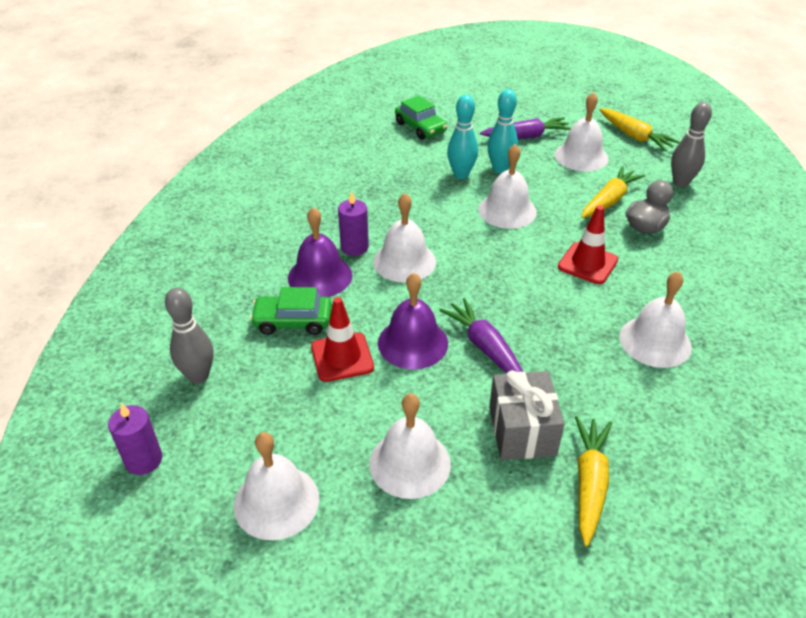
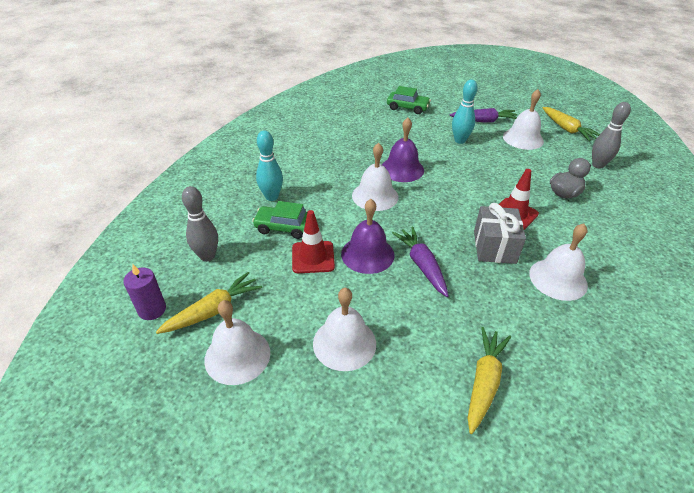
camera: 10 degrees right, 0 degrees up
purple bell [288,207,352,297] -> purple bell moved to [382,118,424,182]
purple candle [338,191,369,256] -> none
green car [395,95,447,140] -> green car turned 45 degrees counterclockwise [387,86,431,114]
turquoise bowling pin [447,94,478,179] -> turquoise bowling pin moved to [256,130,283,201]
white bell [478,144,537,229] -> none
grey gift [489,370,565,460] -> grey gift moved to [474,203,526,264]
yellow carrot [581,166,645,218] -> yellow carrot moved to [156,272,262,334]

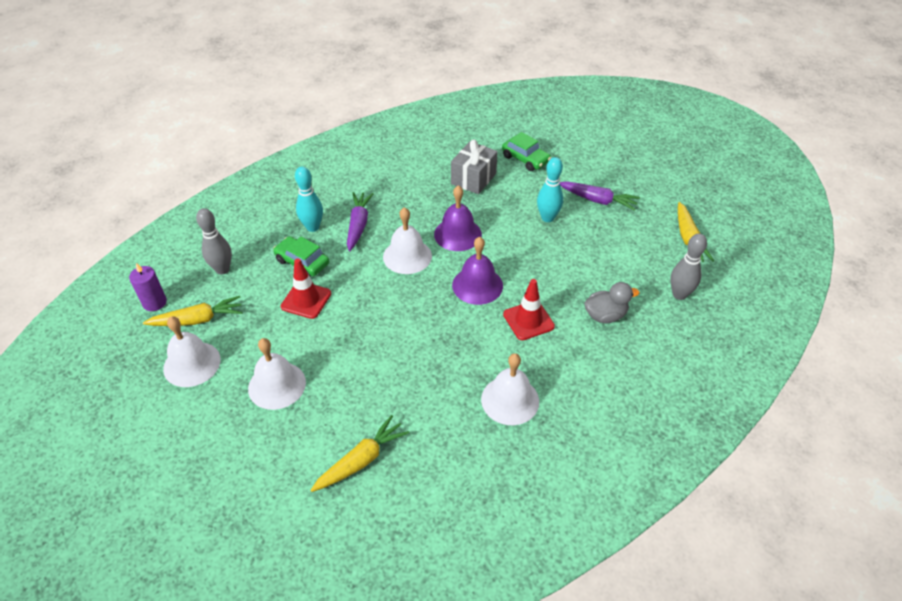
camera: 25 degrees right, 5 degrees up
purple bell [341,199,394,274] -> purple bell moved to [452,237,503,305]
purple carrot [392,227,449,297] -> purple carrot moved to [347,192,373,251]
grey gift [474,203,526,264] -> grey gift moved to [451,140,498,194]
white bell [503,89,544,150] -> none

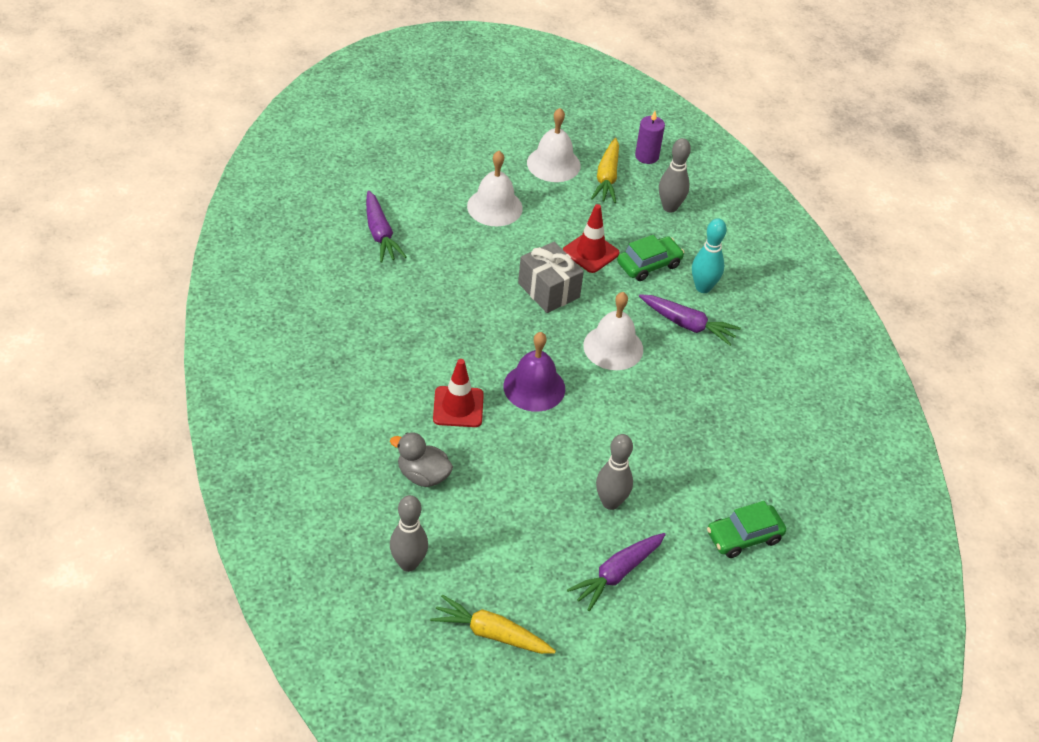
camera: 110 degrees right, 0 degrees up
yellow carrot [311,415,409,492] -> purple carrot [366,190,406,262]
purple bell [434,185,482,251] -> none
grey gift [451,140,498,194] -> grey gift moved to [518,242,584,313]
white bell [481,353,539,425] -> none
turquoise bowling pin [537,157,563,222] -> grey bowling pin [596,434,633,510]
grey duck [584,282,640,323] -> grey duck turned 105 degrees clockwise [390,432,453,487]

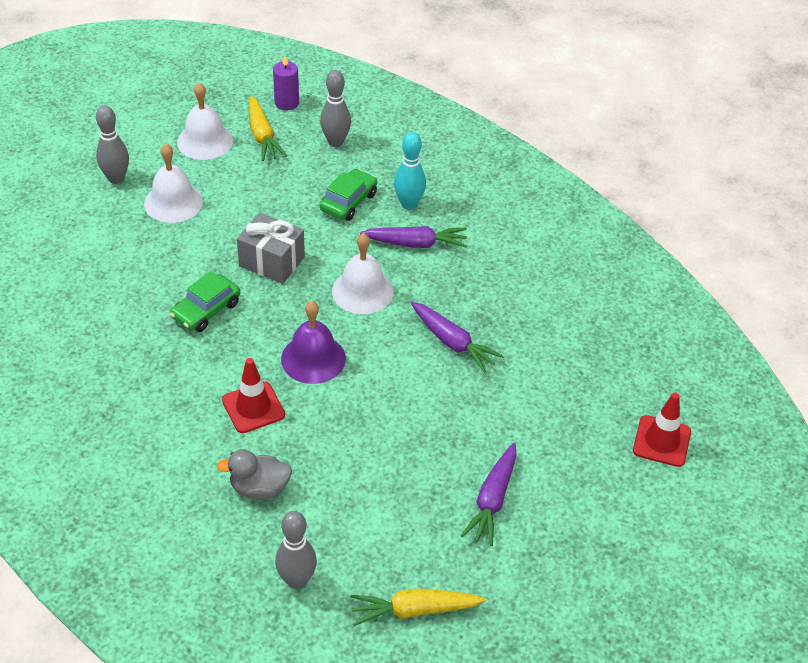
camera: 25 degrees left, 0 degrees up
purple carrot [366,190,406,262] -> purple carrot moved to [411,302,504,373]
red traffic cone [563,204,620,273] -> red traffic cone moved to [633,393,691,467]
grey bowling pin [596,434,633,510] -> grey bowling pin moved to [96,106,129,184]
green car [707,501,786,558] -> green car moved to [170,271,240,332]

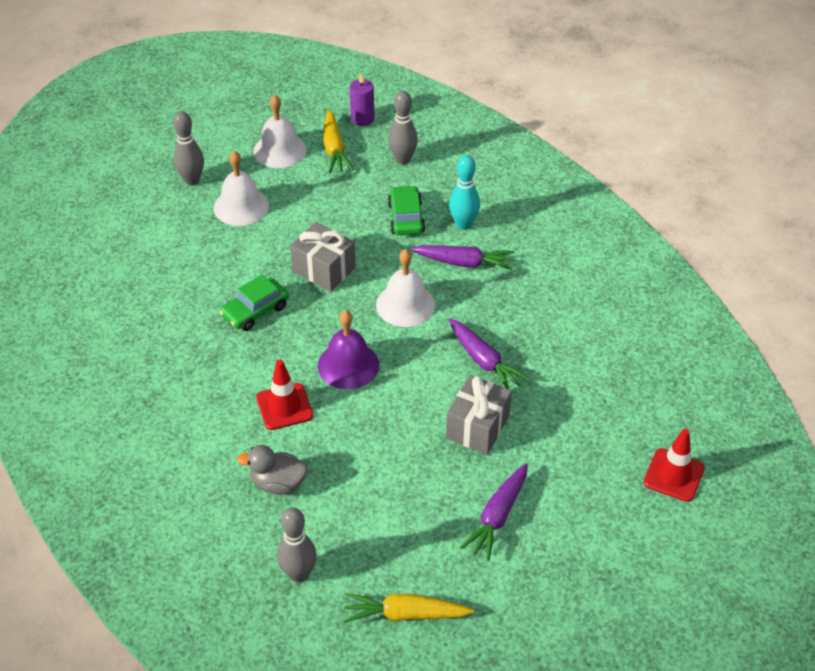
camera: 10 degrees right, 0 degrees up
green car [320,169,377,221] -> green car turned 45 degrees counterclockwise [388,185,425,235]
none -> grey gift [446,375,512,455]

